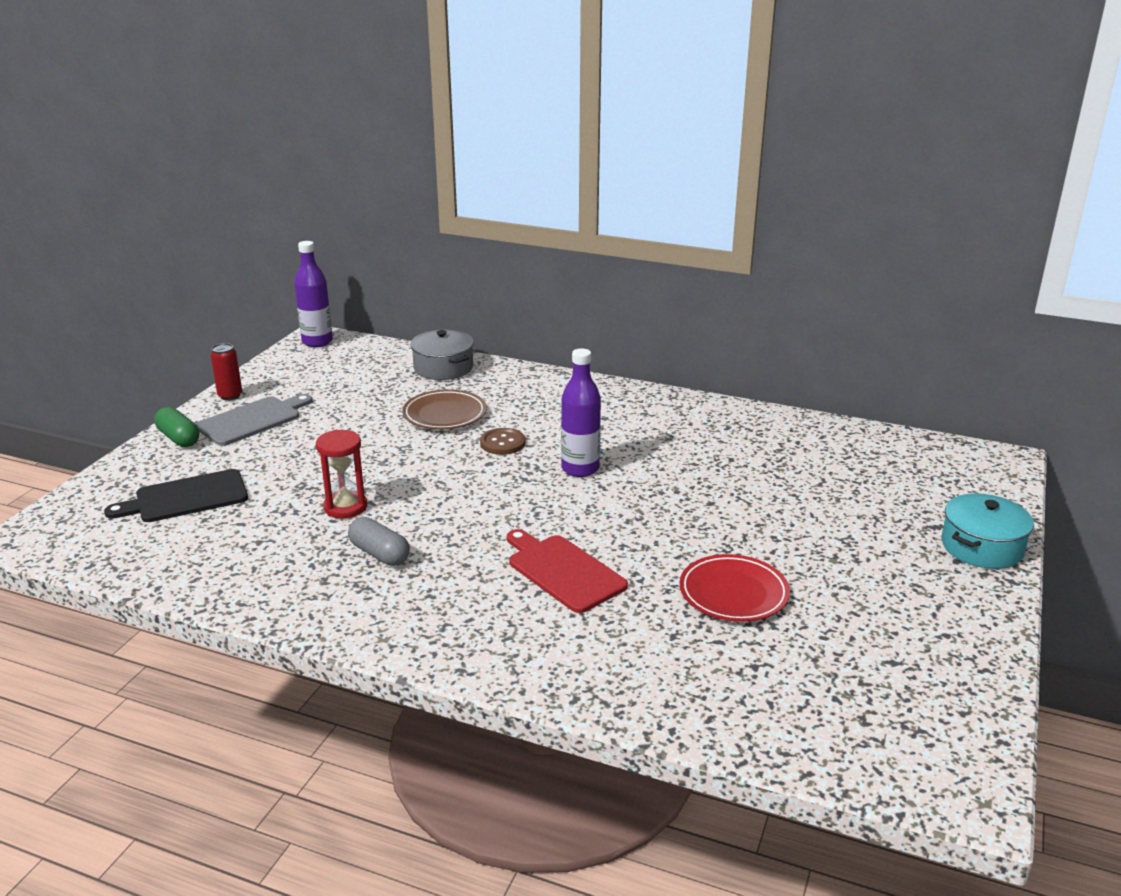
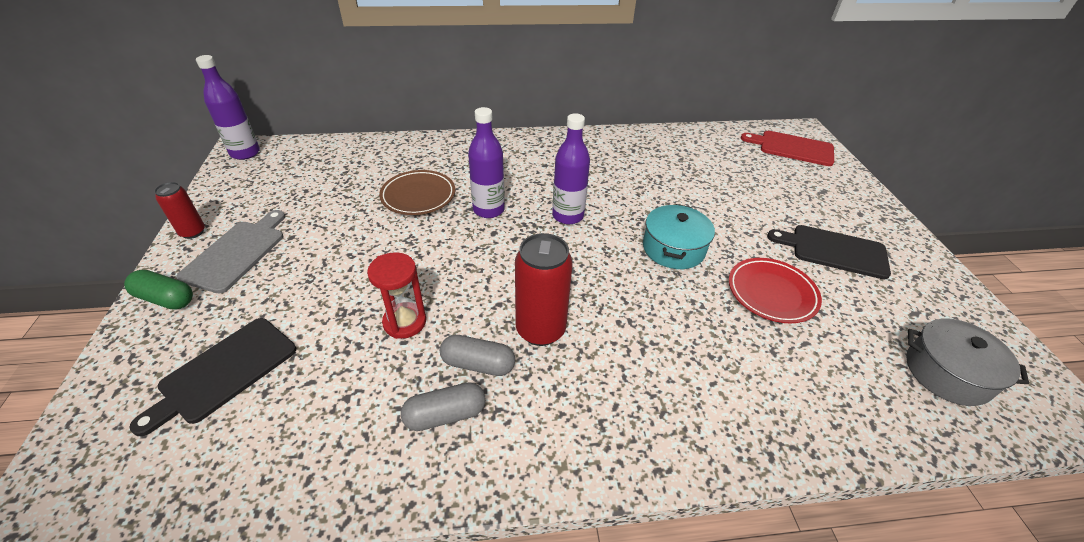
camera: 30 degrees left, 15 degrees up
grey pot [410,330,474,380] -> grey pot moved to [906,318,1029,406]
brown button [480,428,525,455] -> purple bottle [468,107,505,218]
red cutting board [507,529,628,613] -> red cutting board moved to [741,131,834,166]
turquoise pot [942,493,1034,569] -> turquoise pot moved to [643,204,715,269]
none -> grey capsule [401,382,486,431]
none -> red can [515,233,573,346]
none -> black cutting board [767,225,891,280]

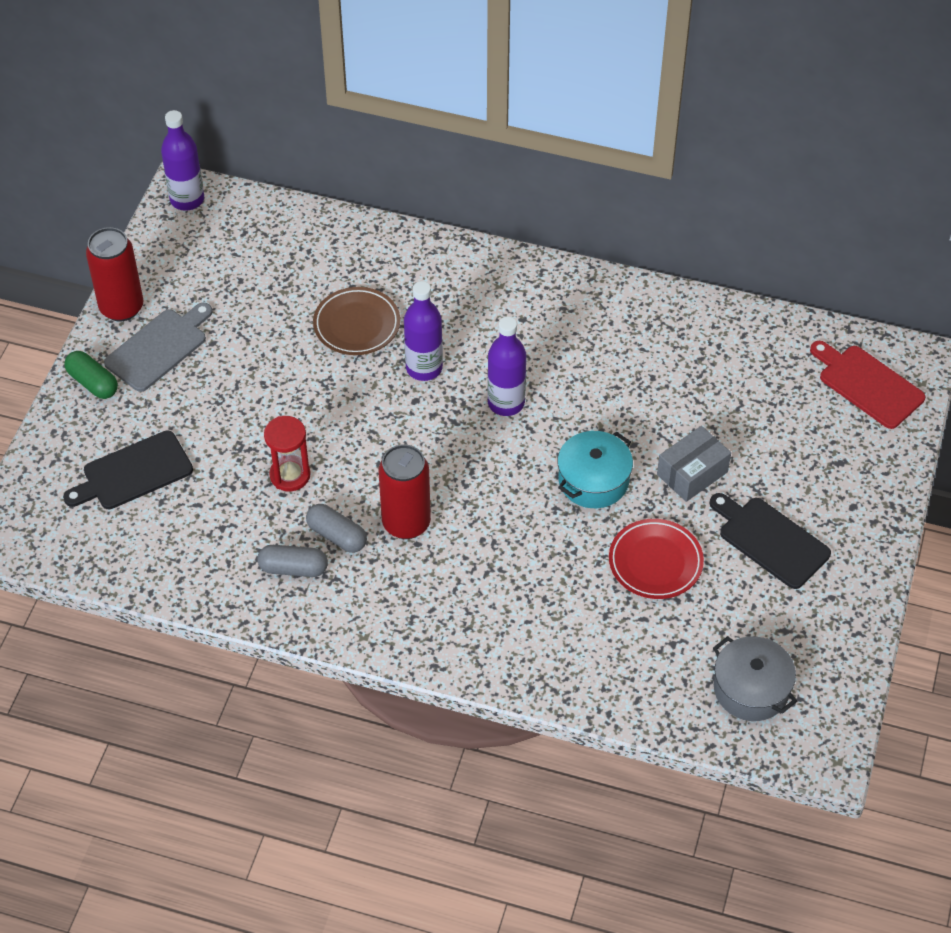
camera: 25 degrees right, 10 degrees up
red can [154,182,205,239] -> red can [86,227,143,321], size x1.73
none -> grey box [657,426,731,502]

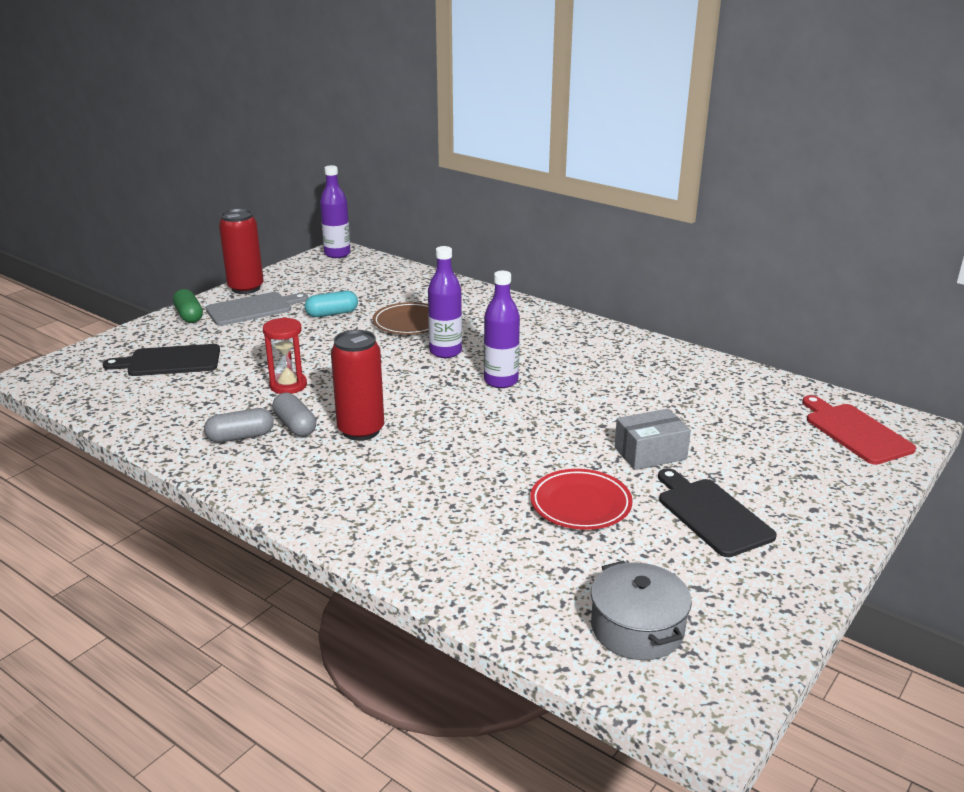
camera: 20 degrees right, 25 degrees down
grey capsule [257,545,328,577] -> grey capsule turned 45 degrees counterclockwise [204,408,274,443]
turquoise pot [557,431,633,508] -> none
none -> turquoise capsule [305,291,358,317]

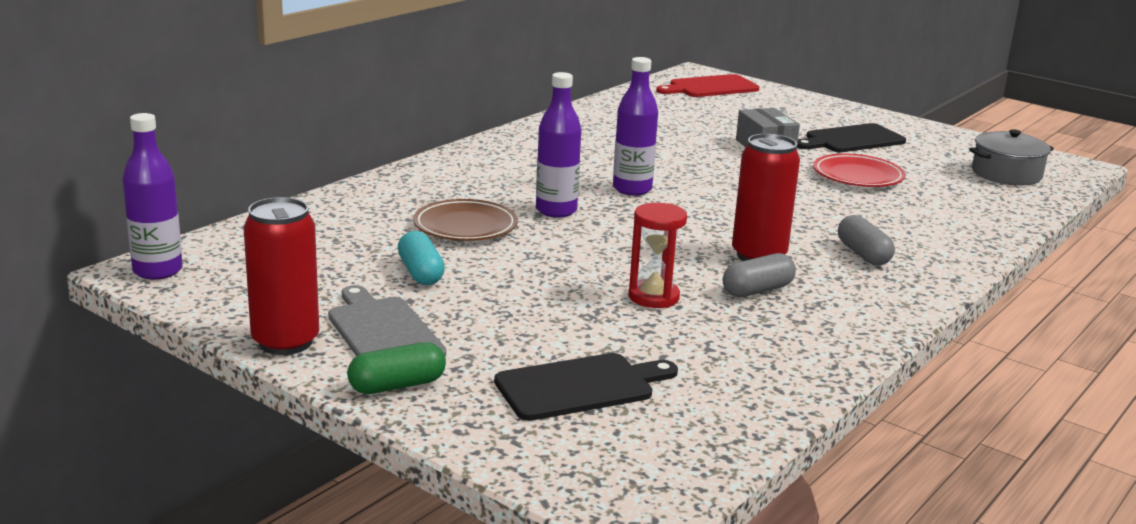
camera: 90 degrees left, 5 degrees down
black cutting board [103,344,220,376] -> black cutting board turned 105 degrees counterclockwise [494,353,678,421]
grey capsule [204,408,274,443] -> grey capsule moved to [838,215,895,265]

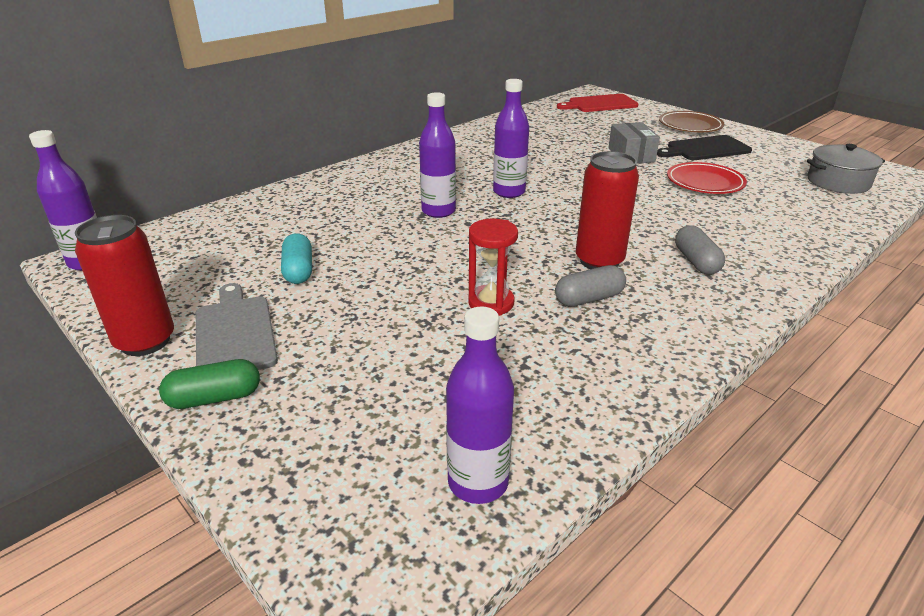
camera: 10 degrees right, 10 degrees up
brown plate [413,199,518,241] -> brown plate moved to [659,111,724,132]
black cutting board [494,353,678,421] -> none
none -> purple bottle [446,307,514,504]

